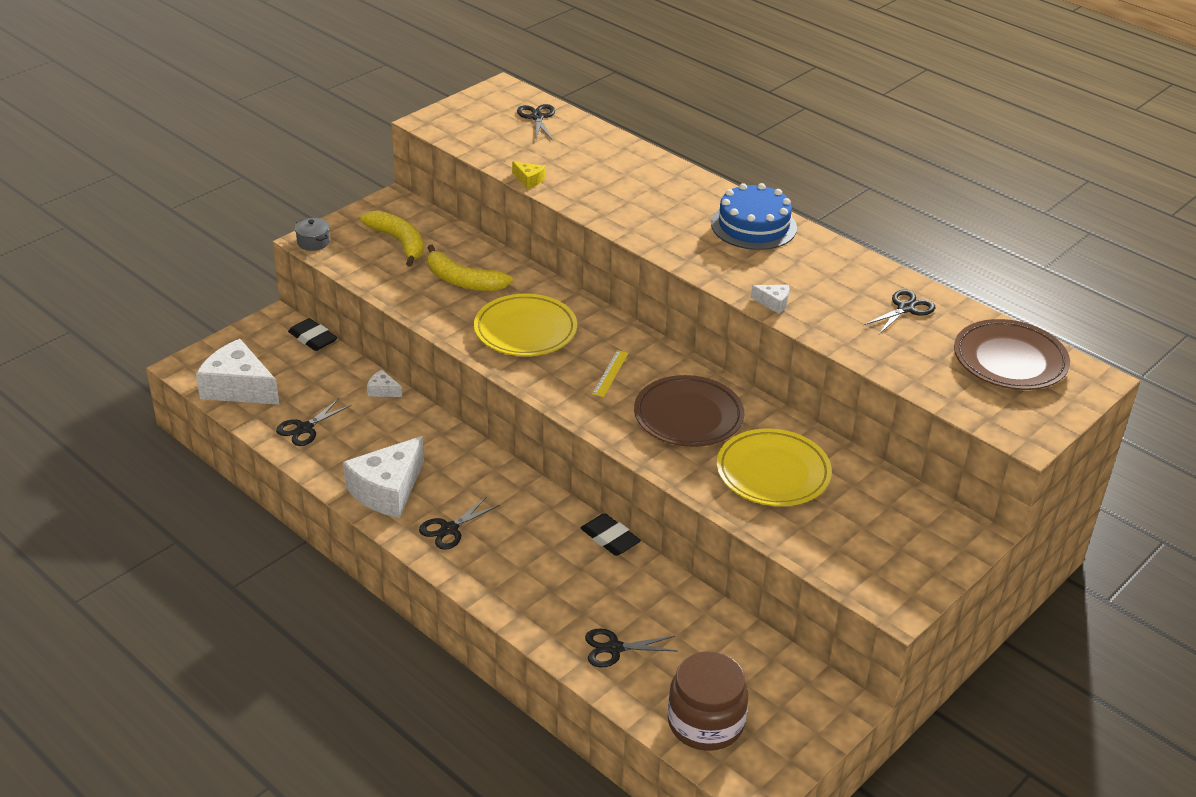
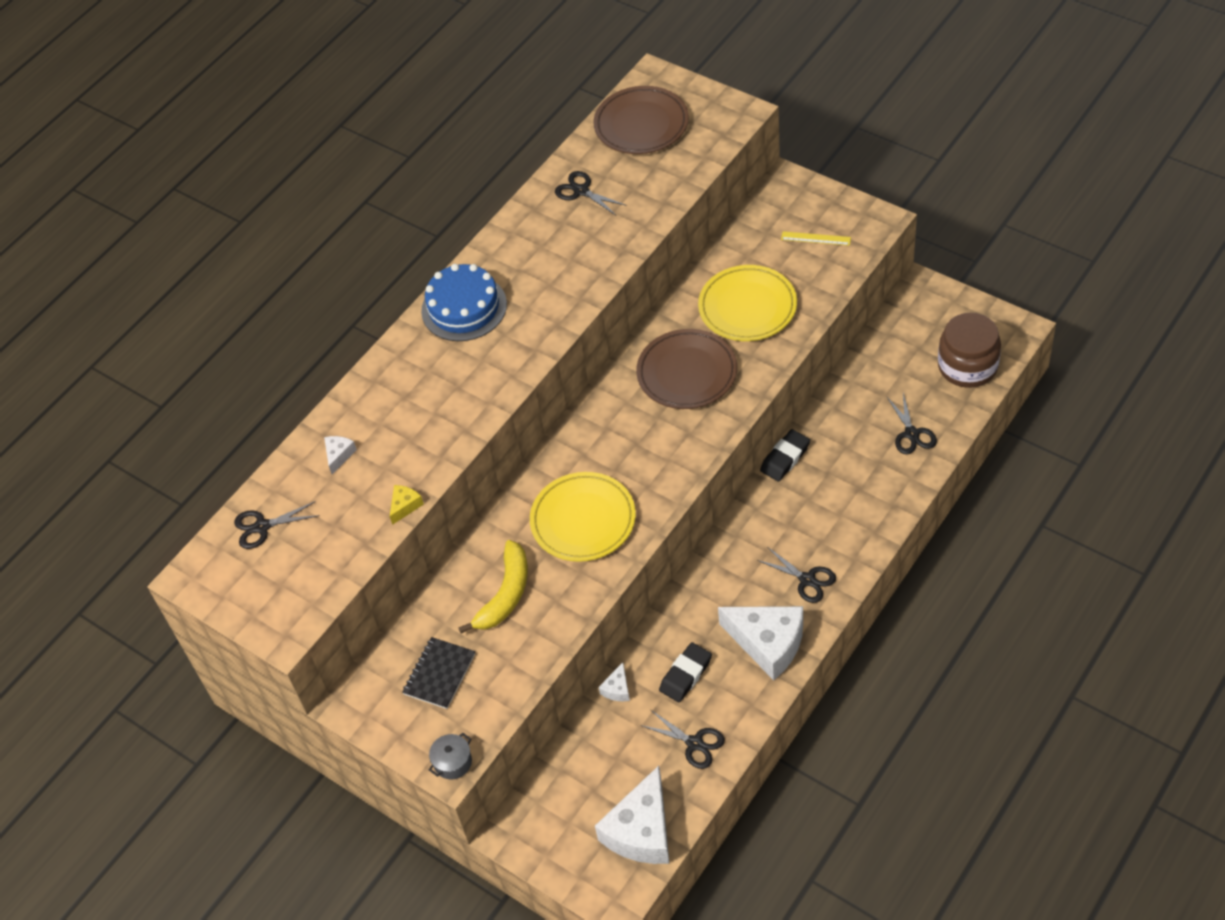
camera: 90 degrees left, 15 degrees up
black eraser [288,318,337,351] -> black eraser moved to [659,642,712,702]
yellow banana [360,210,424,267] -> black notebook [402,637,475,709]
yellow ruler [592,350,629,397] -> yellow ruler moved to [781,231,851,246]
white cheese [751,285,789,314] -> white cheese moved to [324,436,357,474]

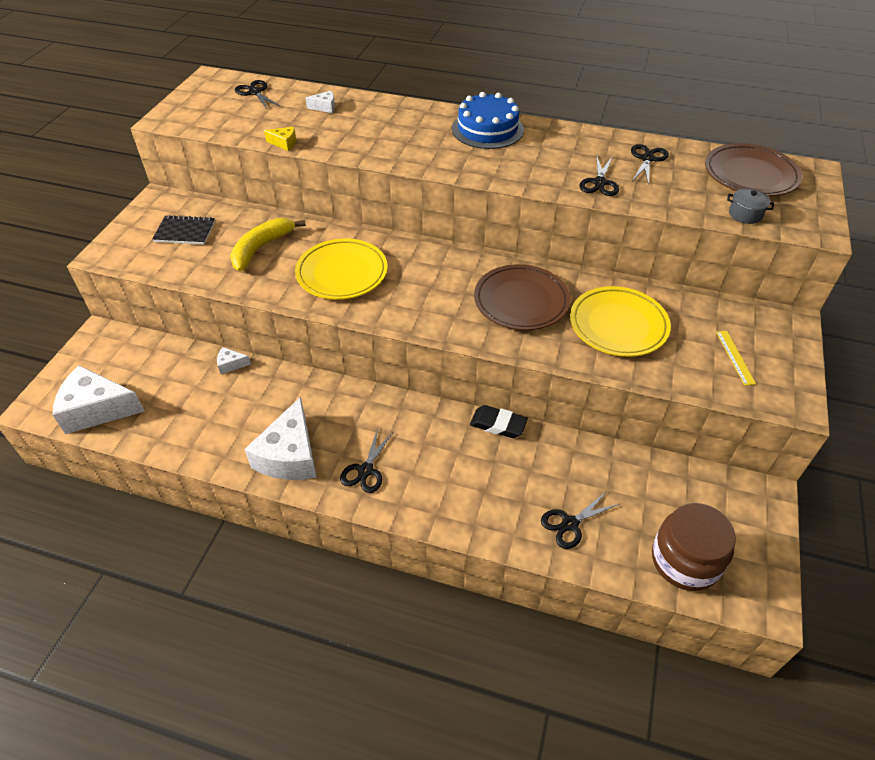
camera: 65 degrees right, 5 degrees down
grey pot [429,733,472,779] -> grey pot moved to [727,188,774,224]
yellow banana [458,540,528,633] -> yellow banana turned 120 degrees clockwise [230,218,306,271]
black scissors [641,710,725,769] -> black scissors moved to [579,155,619,196]
black eraser [659,642,712,702] -> none

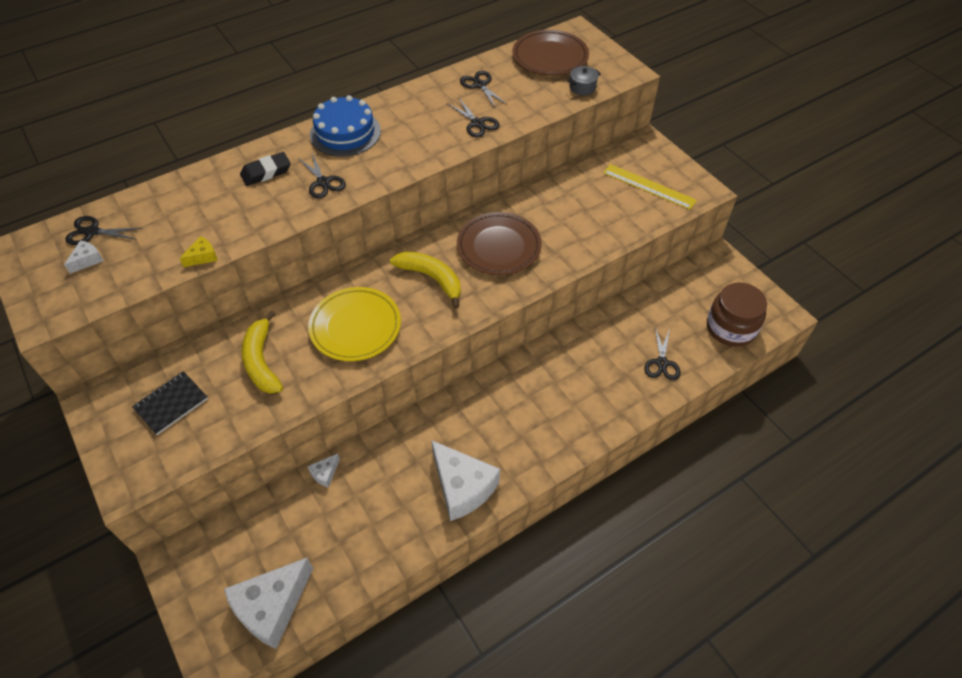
camera: 50 degrees left, 5 degrees up
white cheese [305,91,335,113] -> white cheese moved to [64,240,104,274]
black scissors [340,428,394,493] -> black scissors moved to [298,153,346,199]
black eraser [470,405,528,438] -> black eraser moved to [240,152,291,186]
yellow plate [570,286,671,357] -> none
yellow ruler [716,331,756,385] -> yellow ruler [603,164,697,210], size x1.70
none -> yellow banana [390,251,461,309]

